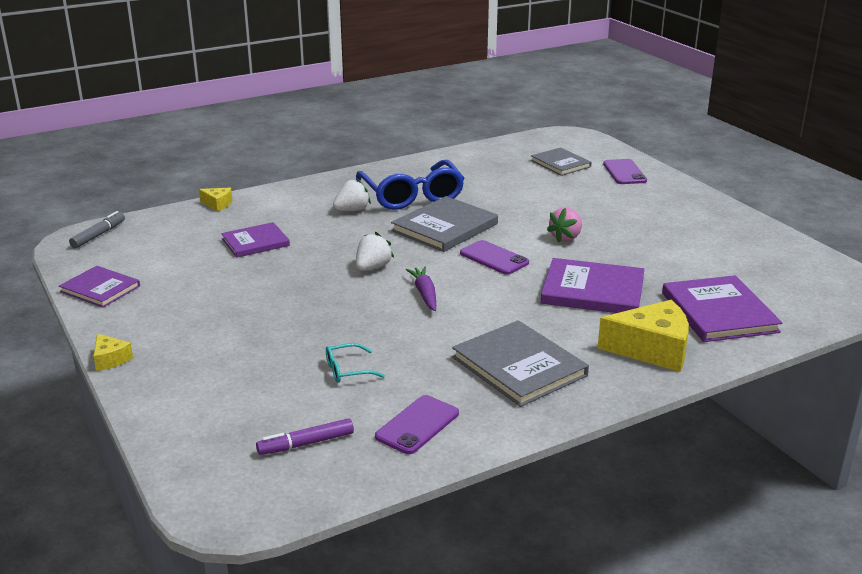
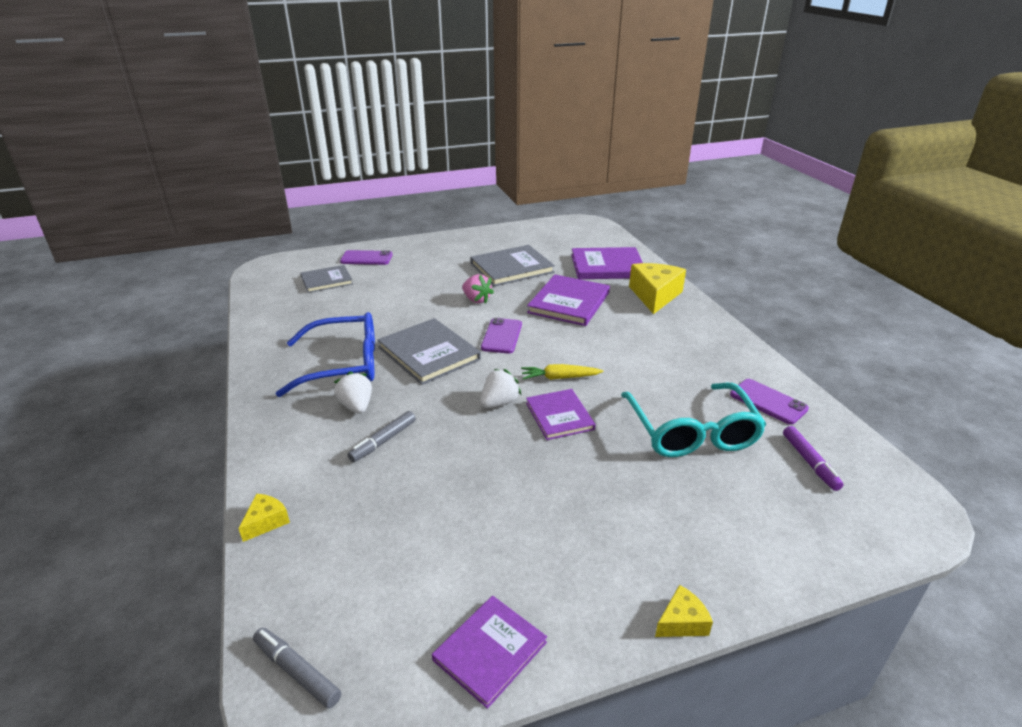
camera: 80 degrees left, 5 degrees up
purple book [221,222,290,258] -> purple book moved to [526,389,596,440]
turquoise glasses [326,343,385,383] -> turquoise glasses [621,383,767,457], size x2.36
white strawberry [356,232,394,271] -> white strawberry turned 90 degrees clockwise [480,369,521,408]
purple carrot [406,267,436,311] -> yellow carrot [521,364,604,380]
grey book [452,320,589,407] -> grey book moved to [471,245,555,286]
purple phone [460,240,529,275] -> purple phone turned 45 degrees counterclockwise [481,318,522,354]
none -> grey marker [347,411,416,462]

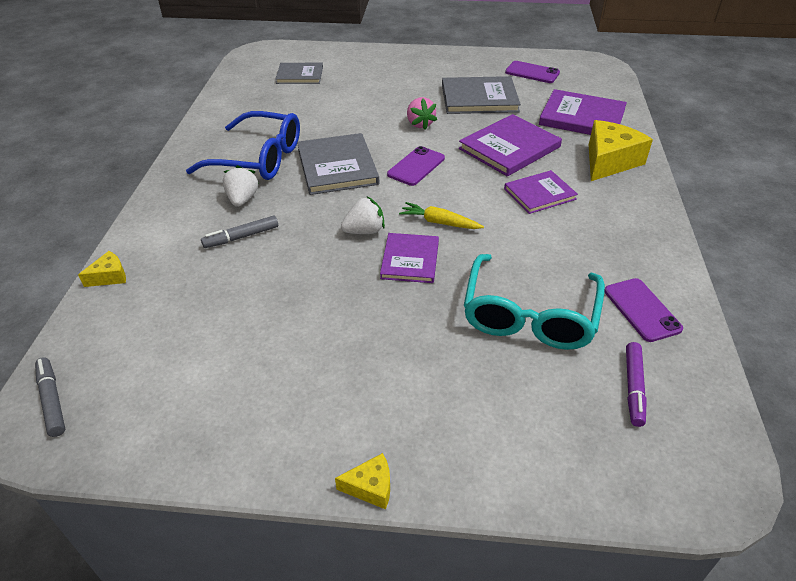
camera: 25 degrees right, 10 degrees up
purple phone [340,250,392,265] -> purple phone moved to [505,61,560,83]
purple book [432,596,547,709] -> purple book moved to [504,170,578,214]

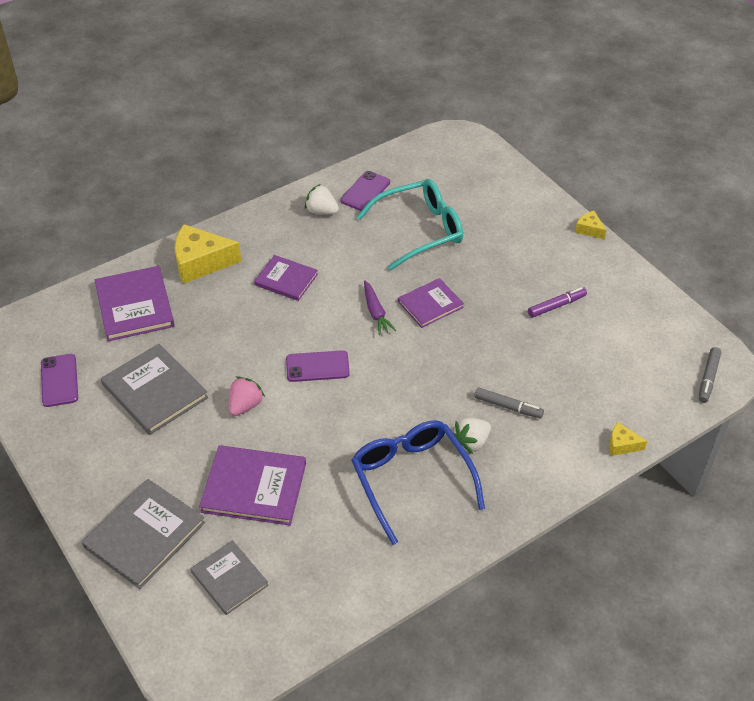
camera: 130 degrees left, 5 degrees up
grey book [297,133,379,195] -> grey book moved to [82,479,205,589]
white strawberry [341,197,385,234] -> white strawberry moved to [305,184,339,214]
yellow carrot [399,202,484,229] -> purple carrot [364,281,396,335]
purple book [459,114,562,176] -> purple book moved to [199,445,306,526]
purple marker [626,342,647,427] -> purple marker moved to [528,287,587,318]

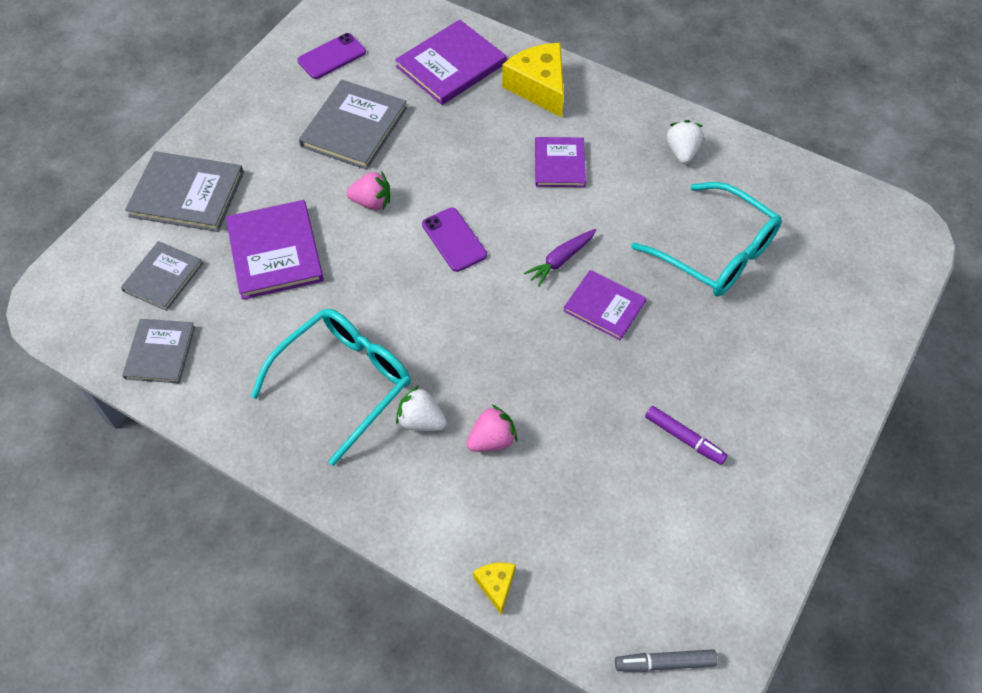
camera: 65 degrees right, 10 degrees up
purple phone [340,171,390,211] -> none
blue glasses [351,420,485,545] -> turquoise glasses [250,309,411,466]
grey marker [474,387,544,418] -> pink strawberry [466,405,517,452]
yellow cheese [575,211,606,239] -> none
none -> grey book [122,319,195,383]

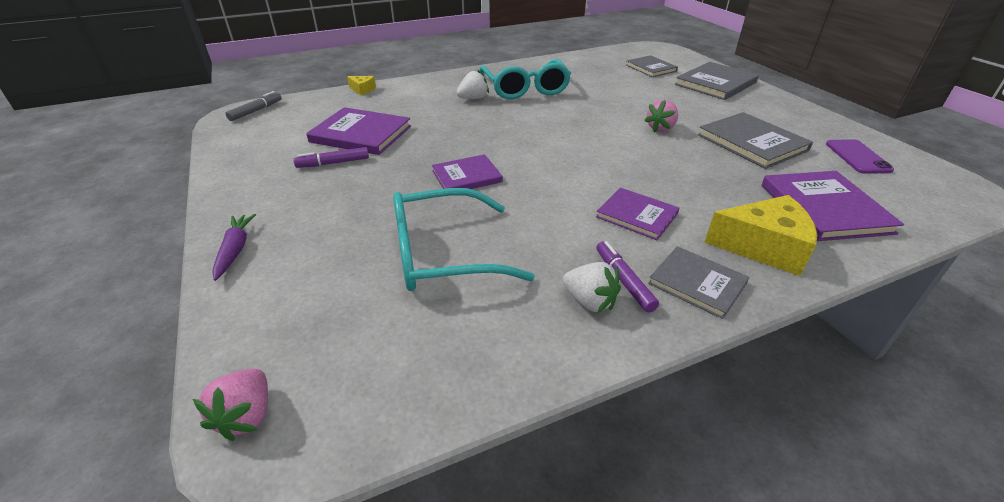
camera: 125 degrees right, 20 degrees down
grey book [122,319,195,383] -> grey book moved to [648,246,749,319]
purple book [226,200,324,300] -> purple book moved to [306,107,411,155]
purple phone [422,208,487,272] -> none
pink strawberry [466,405,517,452] -> pink strawberry moved to [193,369,268,441]
purple carrot [524,229,596,287] -> purple carrot moved to [212,214,256,281]
none -> purple marker [596,241,659,313]

